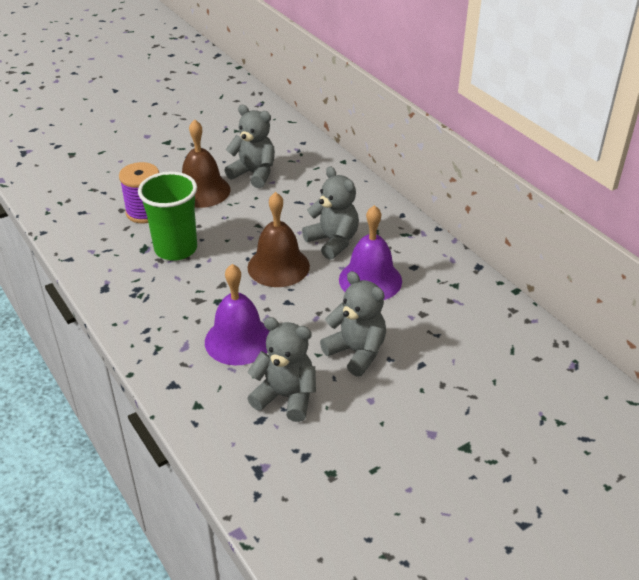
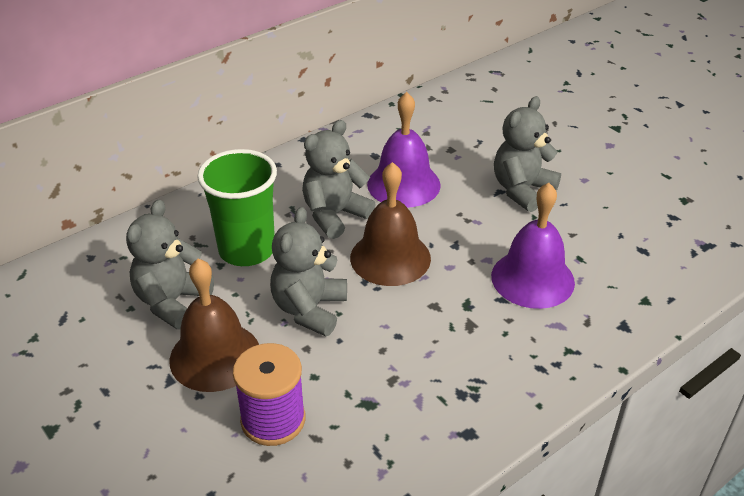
camera: 95 degrees left, 0 degrees up
green cup [138,172,197,261] -> green cup moved to [197,149,277,266]
grey teddy bear [247,317,316,422] -> grey teddy bear moved to [270,207,347,336]

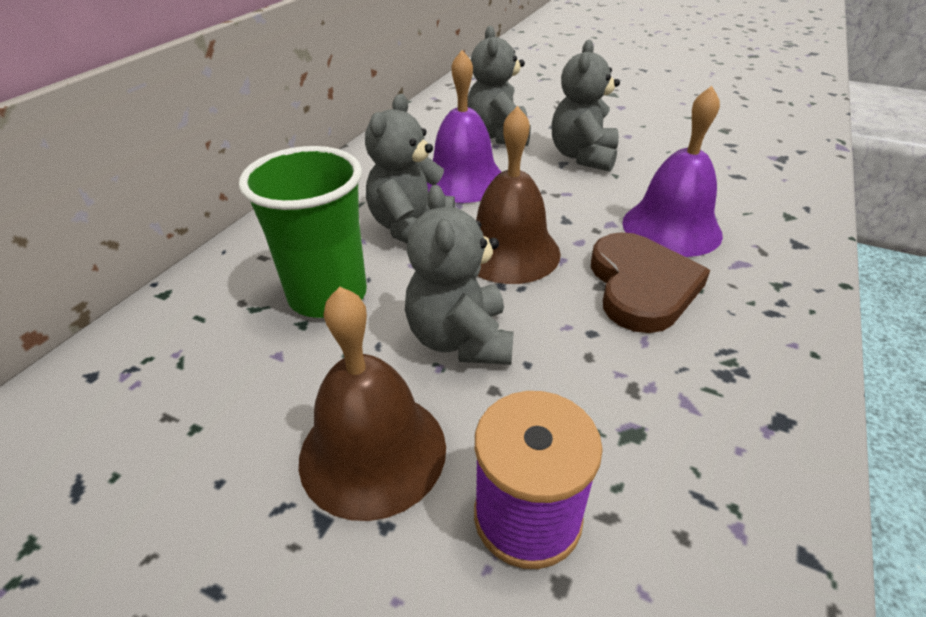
camera: 25 degrees left, 0 degrees up
grey teddy bear [126,200,214,330] -> grey teddy bear moved to [467,26,531,146]
none -> brown heart [591,232,710,333]

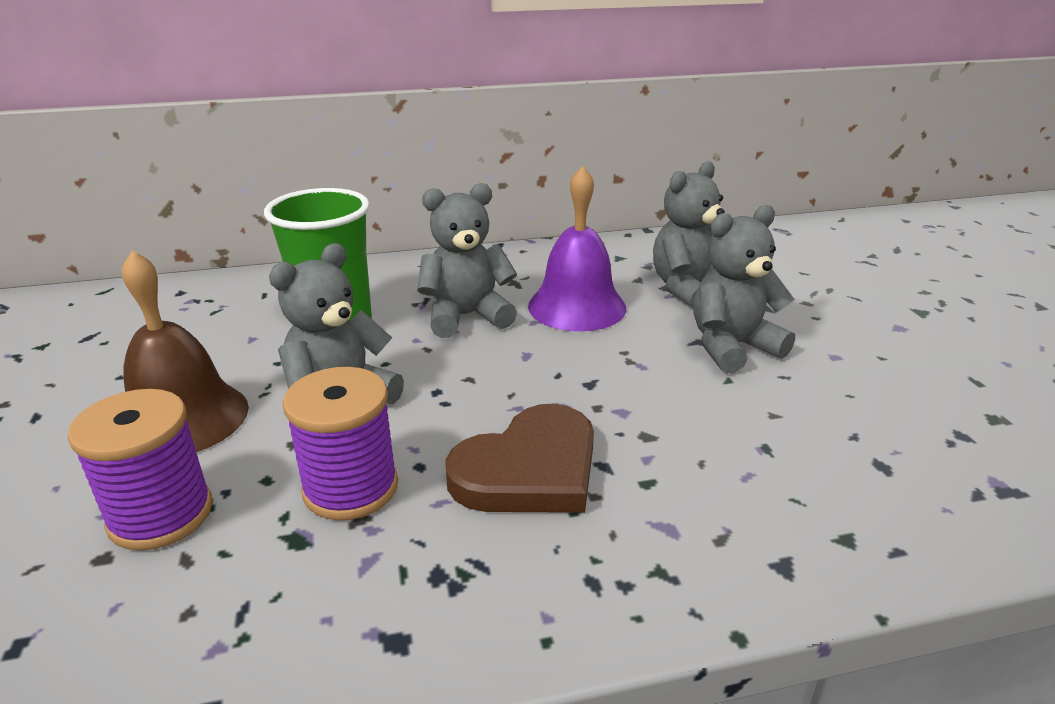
camera: 50 degrees right, 10 degrees down
brown bell [476,106,561,284] -> none
purple bell [622,86,723,257] -> none
none -> purple spool [283,367,398,520]

